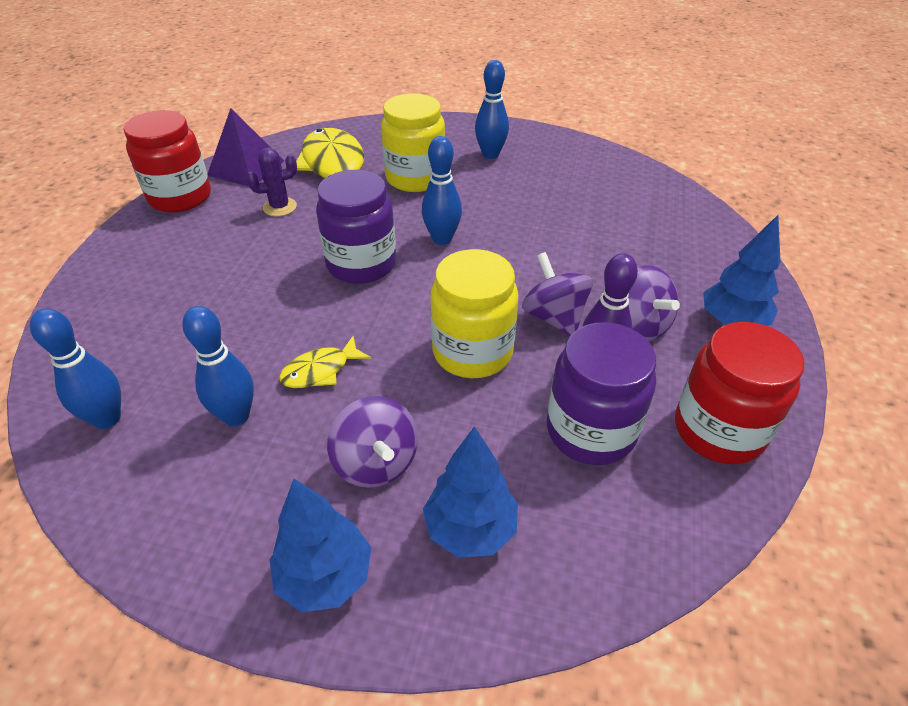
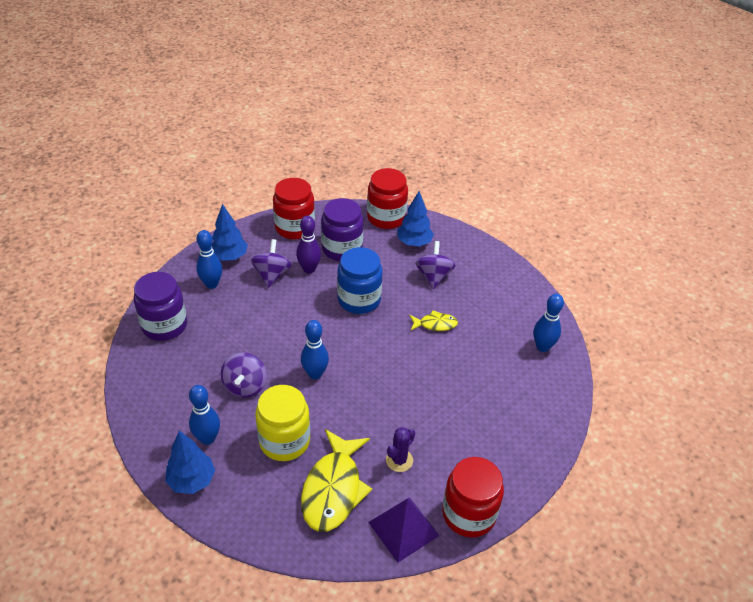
camera: 150 degrees left, 0 degrees up
blue bowling pin [182,306,254,426] -> blue bowling pin moved to [196,230,222,289]
purple cactus [246,148,297,216] -> purple cactus turned 60 degrees counterclockwise [386,427,415,472]
blue tree [270,479,371,612] -> blue tree moved to [165,431,215,494]
purple jar [316,170,396,284] -> purple jar moved to [134,272,187,341]
yellow jar [430,249,519,378] -> blue jar [337,247,383,314]
purple spinning top [522,252,593,336] -> purple spinning top moved to [221,352,267,398]
none -> red jar [367,168,408,229]

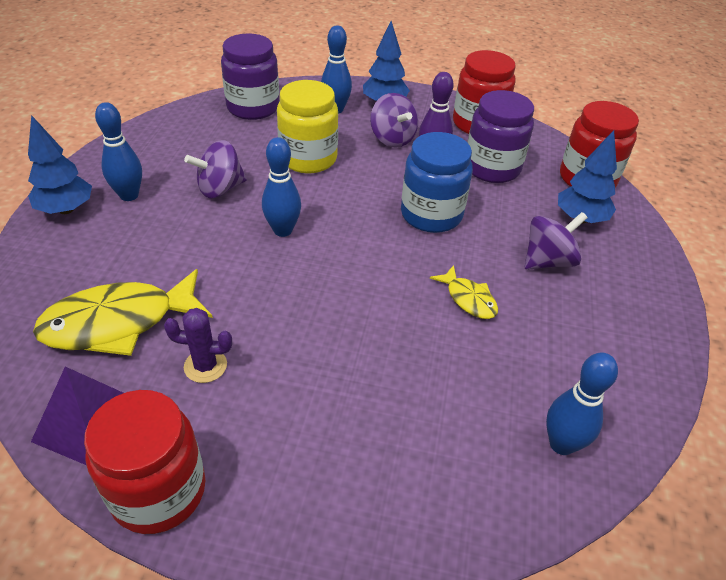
camera: 55 degrees right, 0 degrees up
purple spinning top [251,239,291,288] -> purple spinning top turned 90 degrees clockwise [370,93,418,147]
yellow jar [255,385,310,461] -> yellow jar moved to [277,80,338,173]

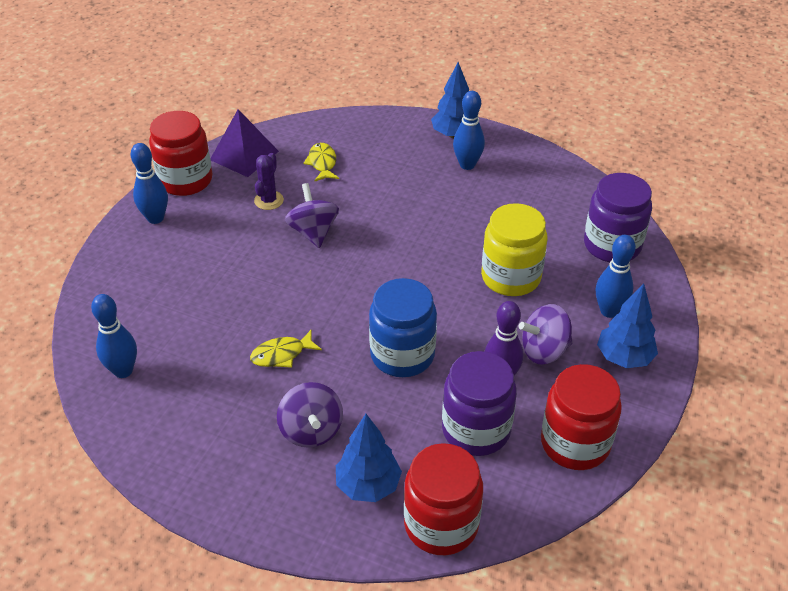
camera: 105 degrees right, 0 degrees up
yellow fish [33,269,213,356] -> yellow fish [303,143,339,182], size x0.50
purple spinning top [184,140,247,198] -> purple spinning top moved to [285,183,339,248]
blue bowling pin [262,137,301,237] -> blue bowling pin moved to [130,143,168,224]

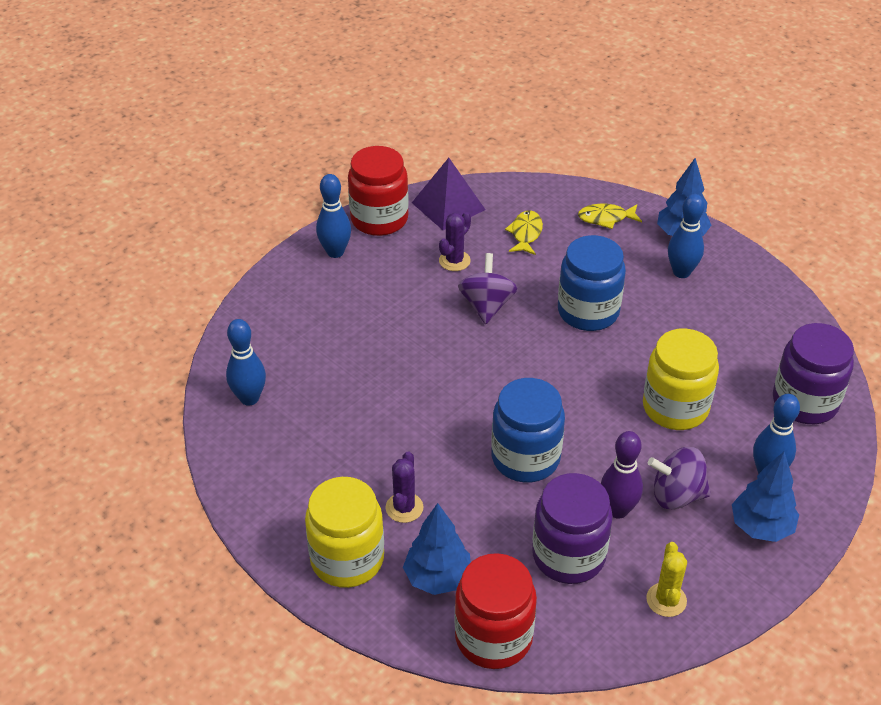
camera: 20 degrees right, 0 degrees up
yellow fish [250,330,322,368] -> yellow fish moved to [578,204,642,229]
purple spinning top [277,382,343,448] -> purple cactus [386,452,423,523]
red jar [541,364,622,470] -> yellow cactus [646,542,687,617]
none -> yellow jar [305,477,384,588]
none -> blue jar [558,235,626,331]

